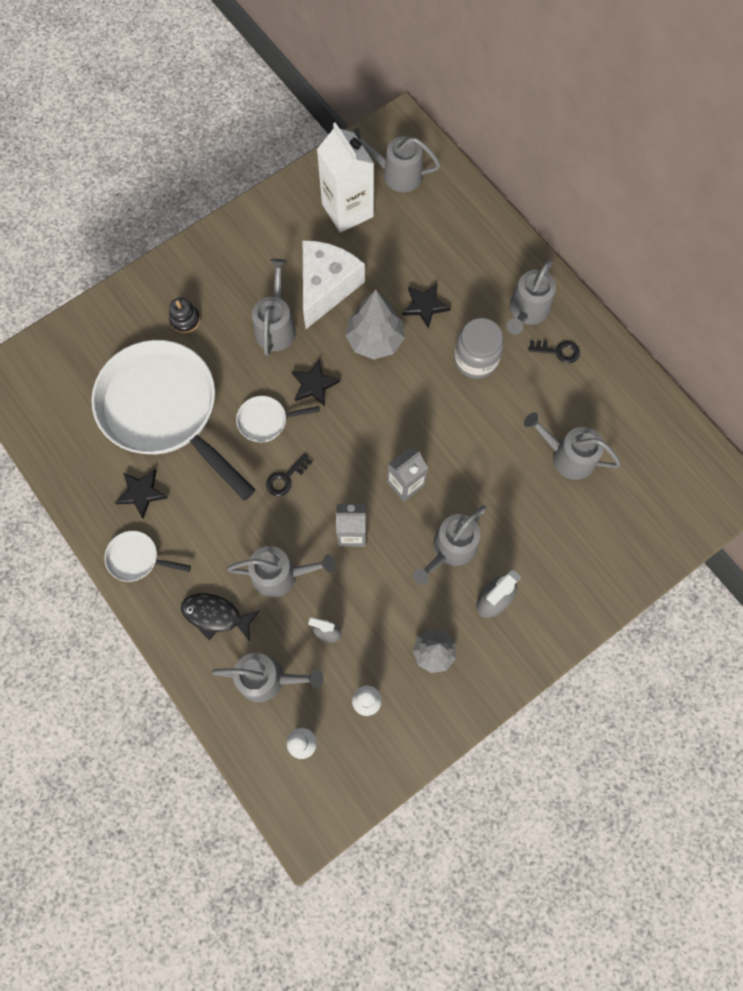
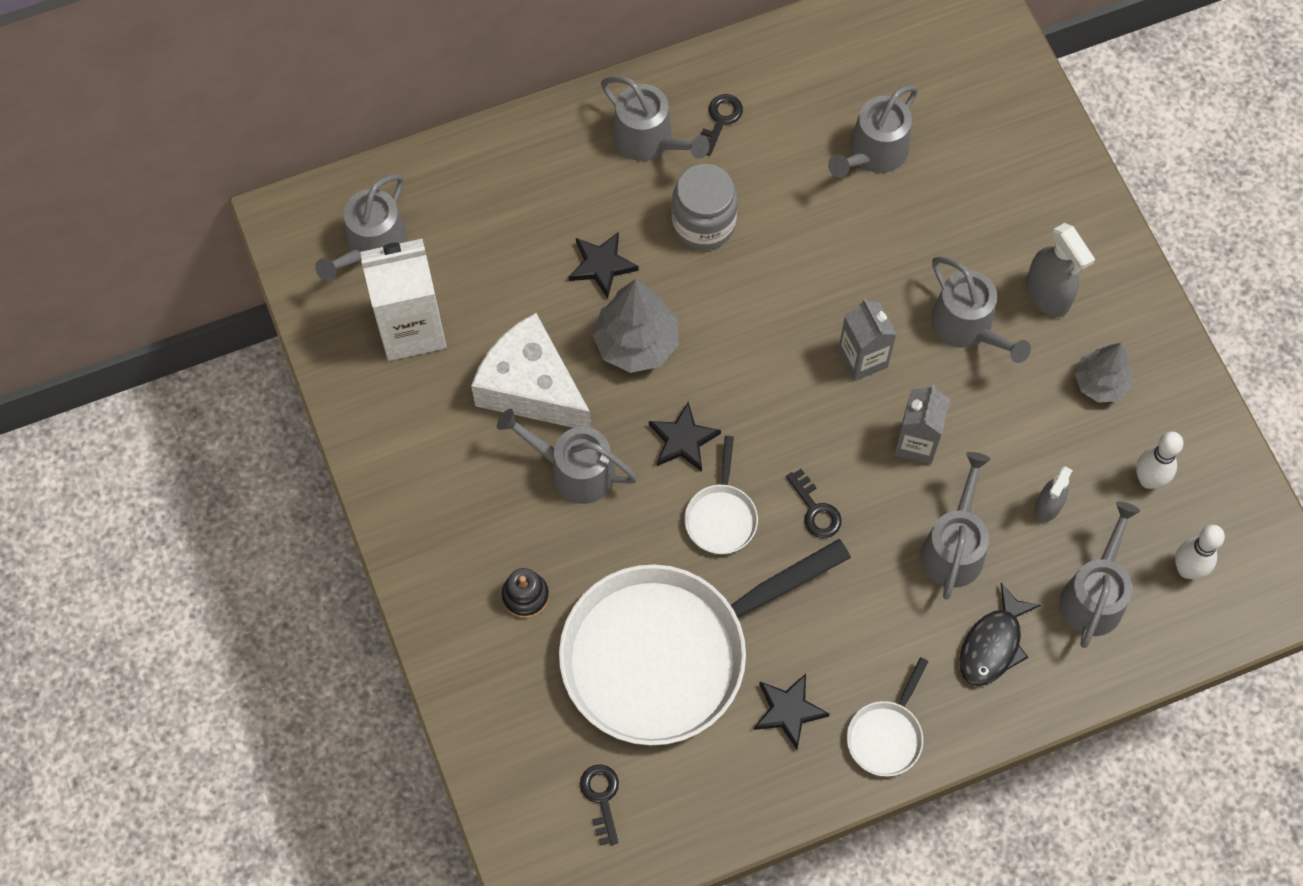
camera: 75 degrees left, 5 degrees down
none -> black key [580,764,619,846]

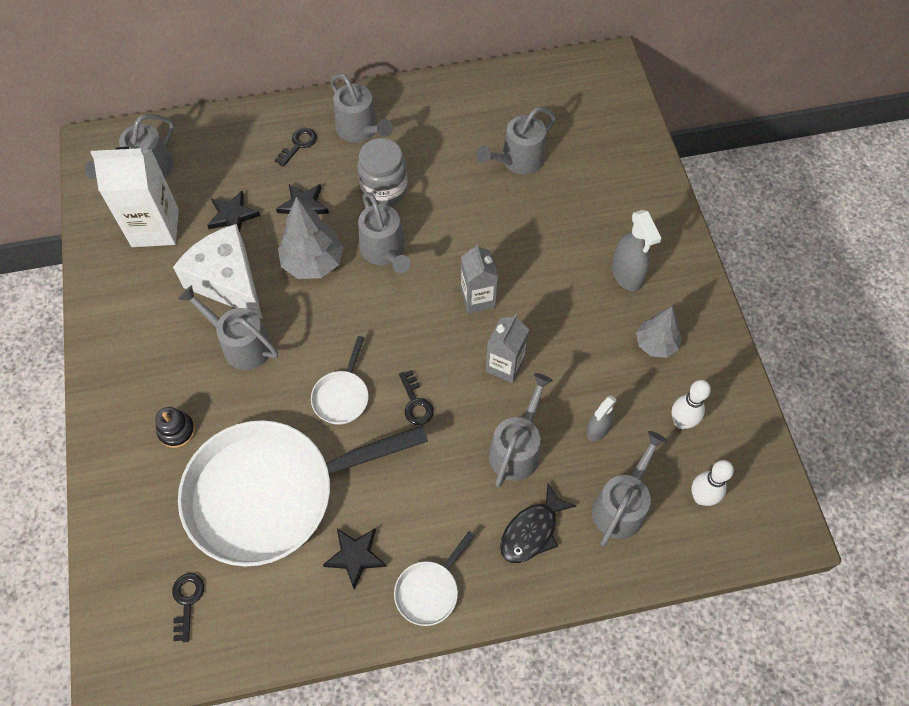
camera: 10 degrees right, 5 degrees down
black star [649,402,721,472] -> black star moved to [207,191,260,232]
black key [701,94,743,156] -> black key moved to [275,128,317,167]
grey watering can [931,256,1031,363] -> grey watering can moved to [358,192,411,273]

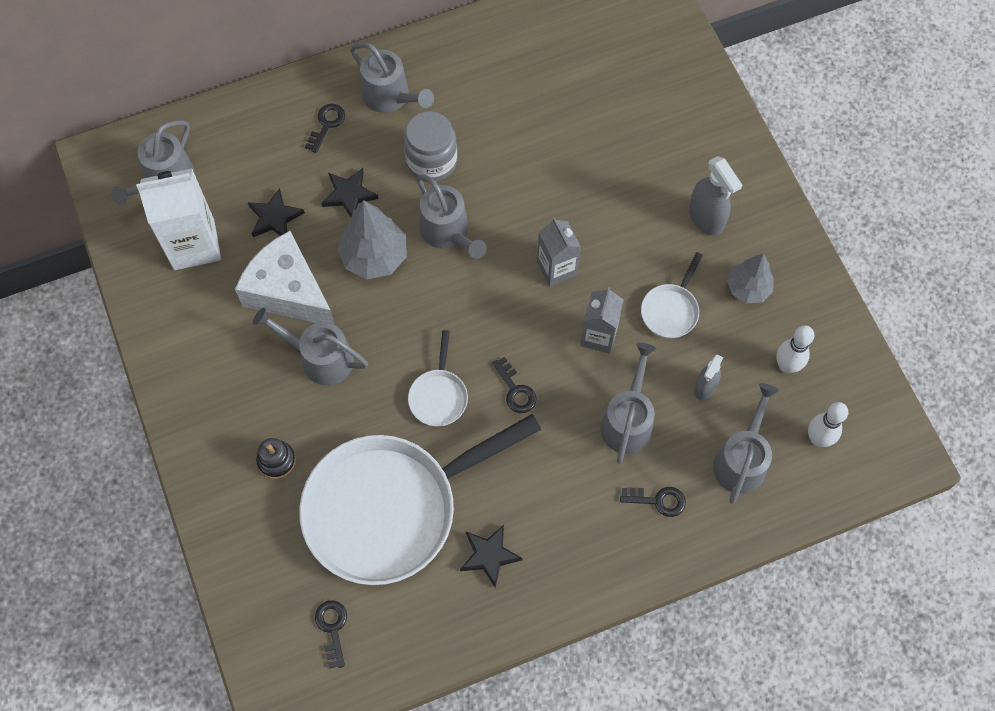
camera: 10 degrees left, 5 degrees up
white pan [394,531,475,626] -> white pan moved to [641,252,703,339]
grey watering can [476,107,556,174] -> none
black fish [500,483,576,563] -> black key [620,487,686,517]

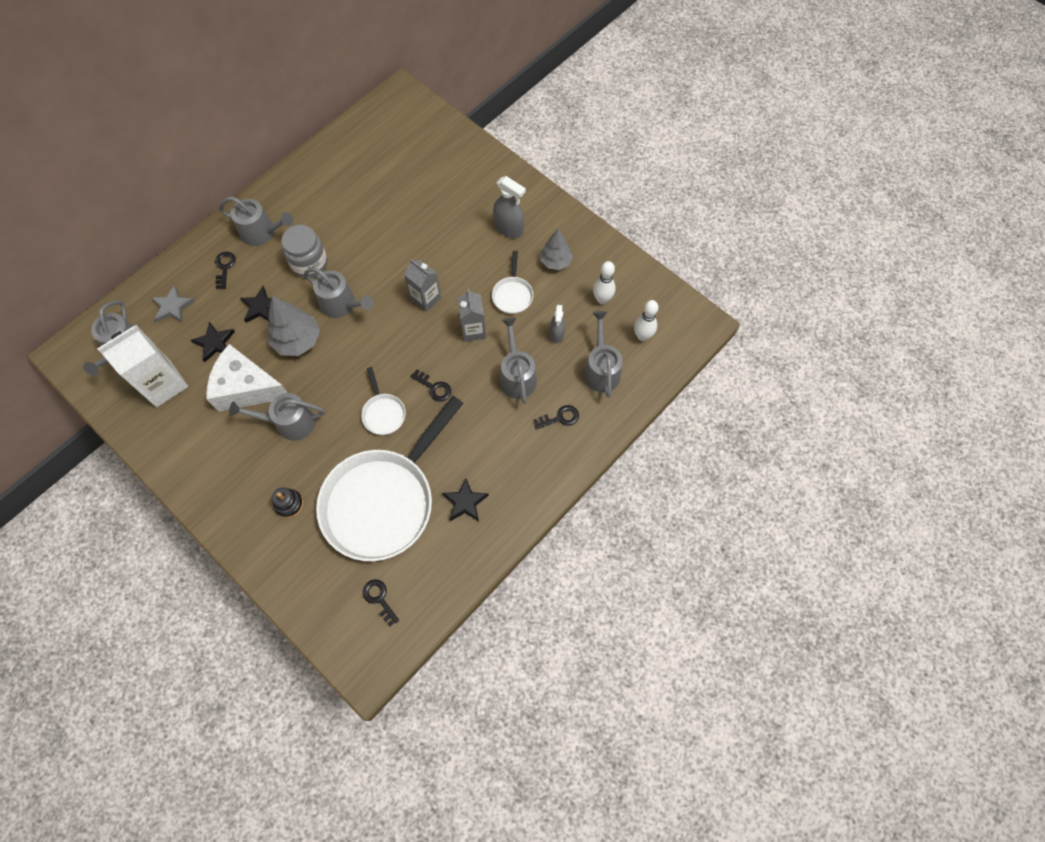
camera: 25 degrees left, 0 degrees up
none -> grey star [152,285,195,323]

